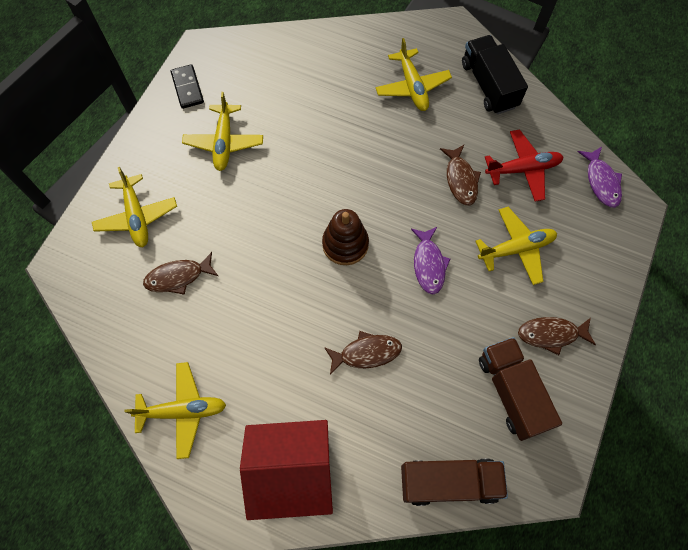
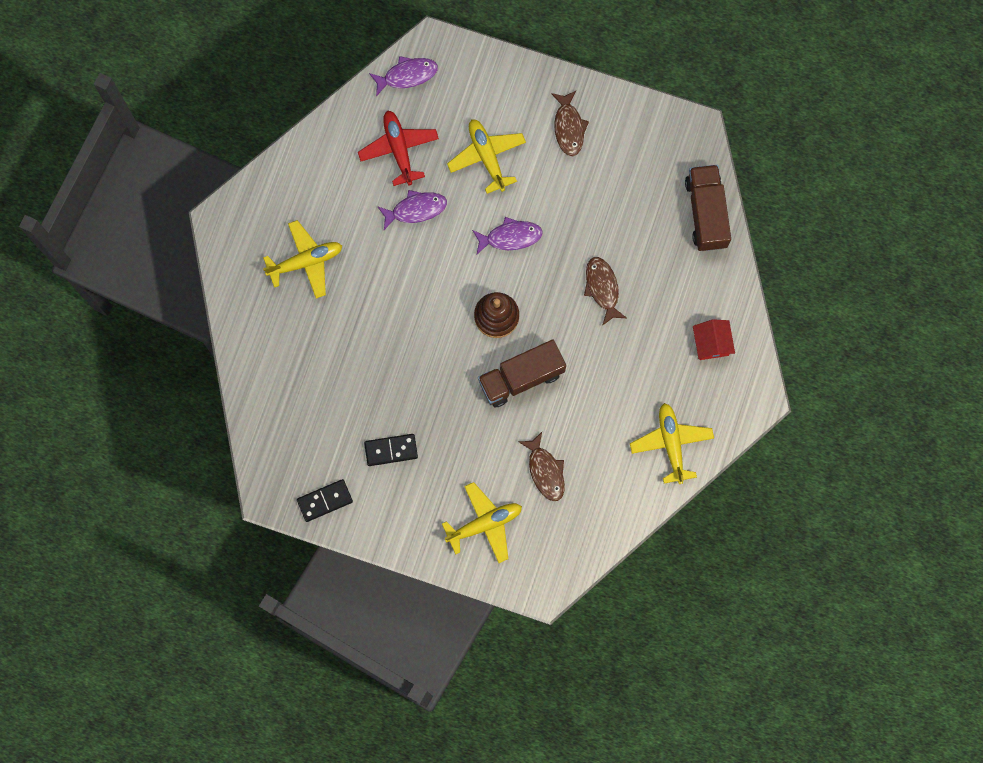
camera: 95 degrees left, 10 degrees up
yellow plane [182,92,263,171] -> black domino [364,434,418,466]
red house [240,420,333,520] -> red house [693,319,735,360], size x0.51
brown fish [440,144,481,206] -> purple fish [377,190,447,230]
black truck [462,35,528,114] -> none
brown truck [479,337,562,441] -> brown truck moved to [478,340,566,407]

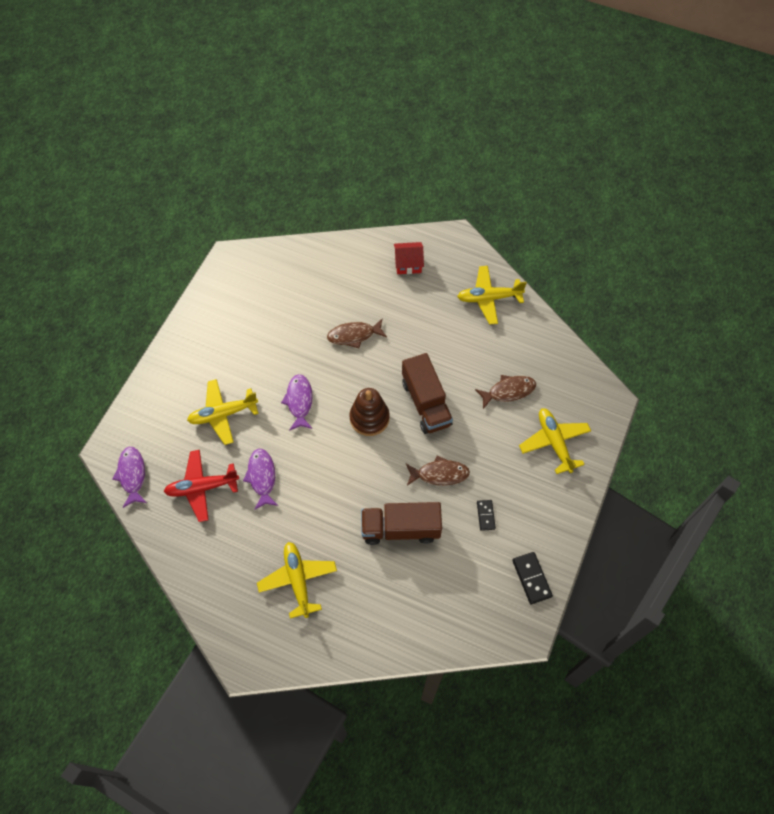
camera: 85 degrees left, 15 degrees down
black domino [364,434,418,466] -> black domino [477,500,496,531], size x0.66
brown fish [551,91,589,156] -> brown fish moved to [406,455,470,486]
brown truck [685,165,731,251] -> brown truck moved to [361,502,442,545]

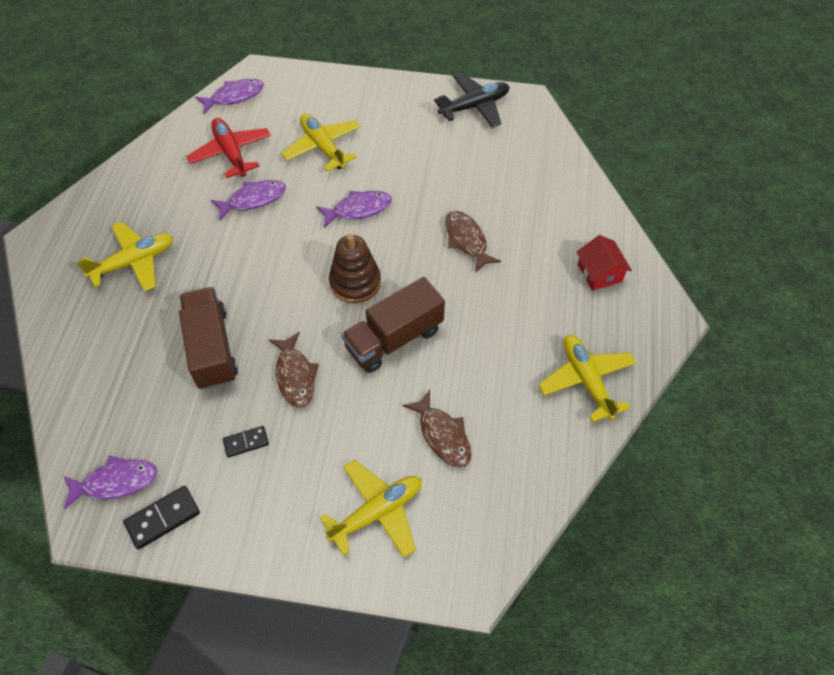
camera: 75 degrees right, 5 degrees down
none -> purple fish [64,456,158,509]
none -> black plane [434,72,510,128]

